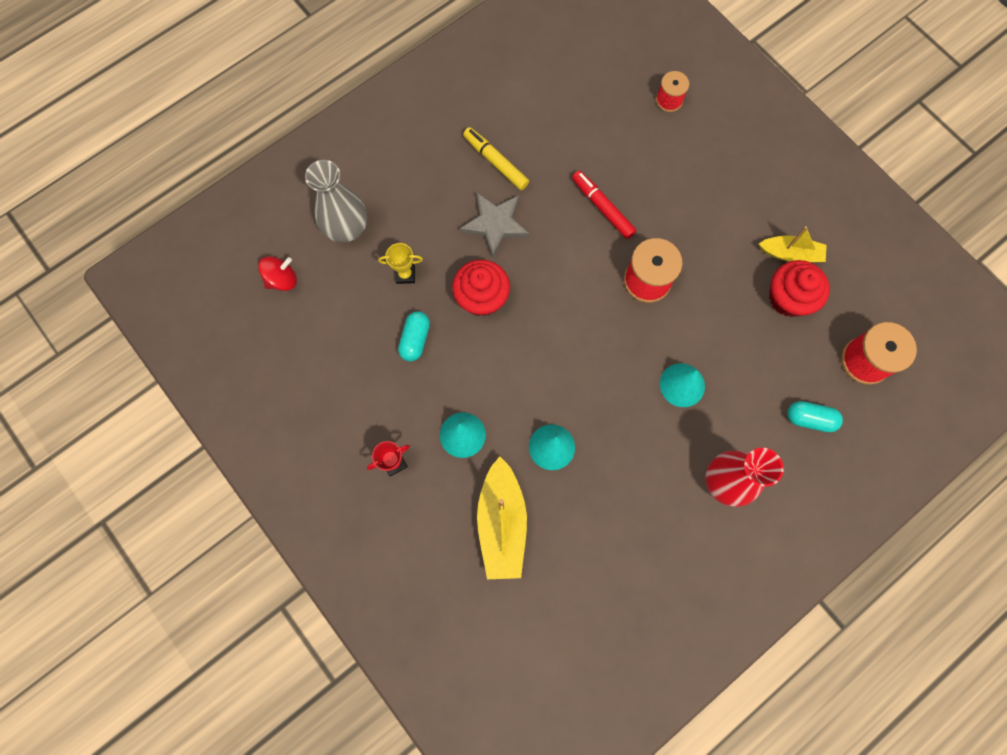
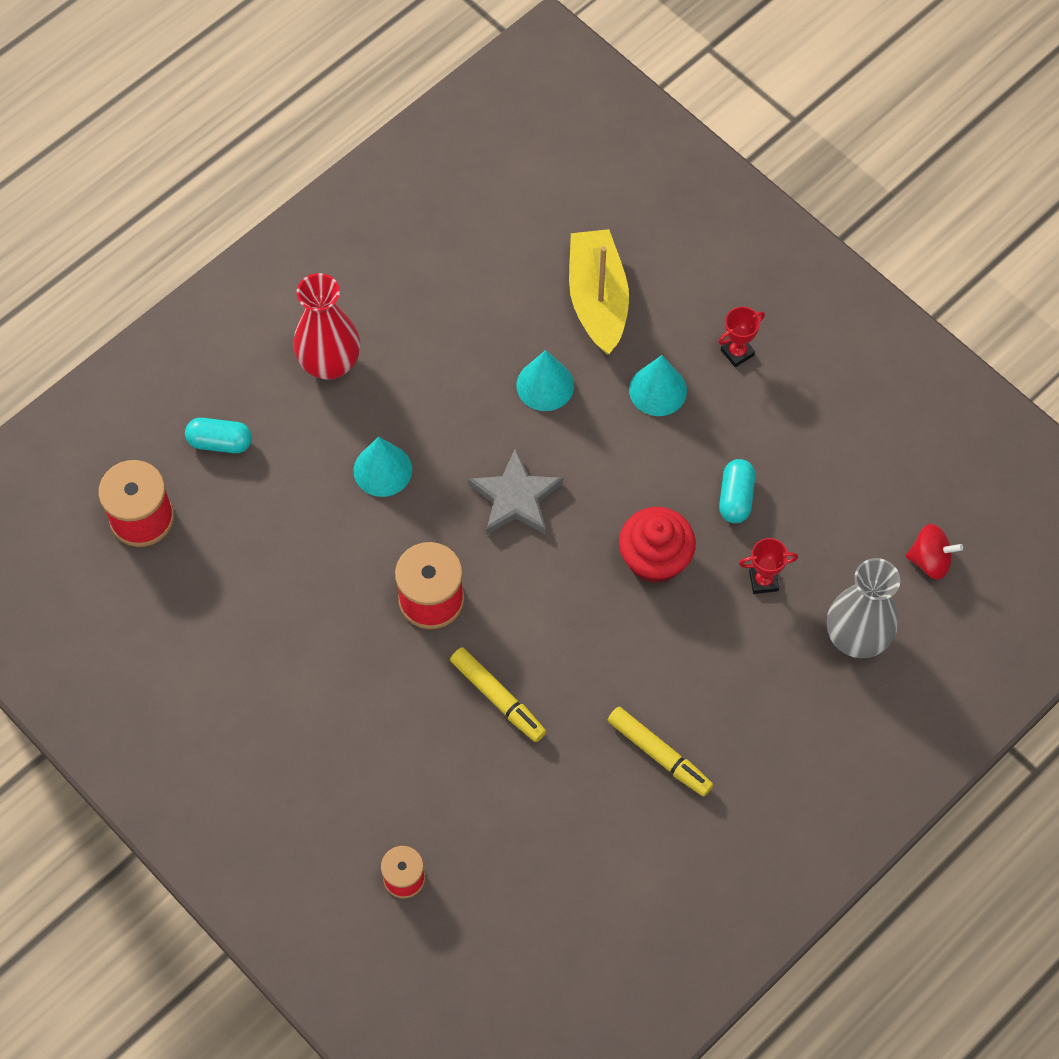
camera: 175 degrees right, 10 degrees down
red spinning top [258,256,297,291] -> red spinning top turned 135 degrees counterclockwise [906,524,963,580]
yellow trophy [378,243,423,284] -> red trophy [739,538,798,594]
grey star [460,193,529,258] -> grey star moved to [468,448,563,535]
red marker [572,170,637,239] -> yellow marker [450,647,546,742]
yellow boat [759,226,827,263] -> none
red cupcake [769,260,830,317] -> none

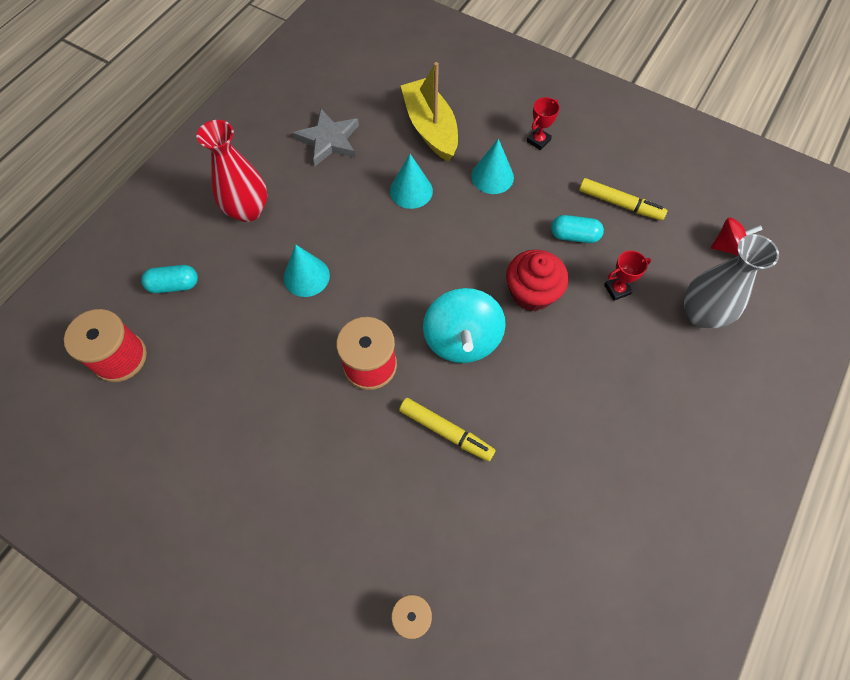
camera: 15 degrees left, 0 degrees up
grey star [468,448,563,535] -> grey star moved to [293,109,359,166]
yellow marker [608,707,713,797] -> yellow marker moved to [579,178,667,221]
turquoise capsule [719,459,755,523] -> turquoise capsule turned 75 degrees counterclockwise [551,215,604,243]
none -> turquoise spinning top [423,288,506,363]

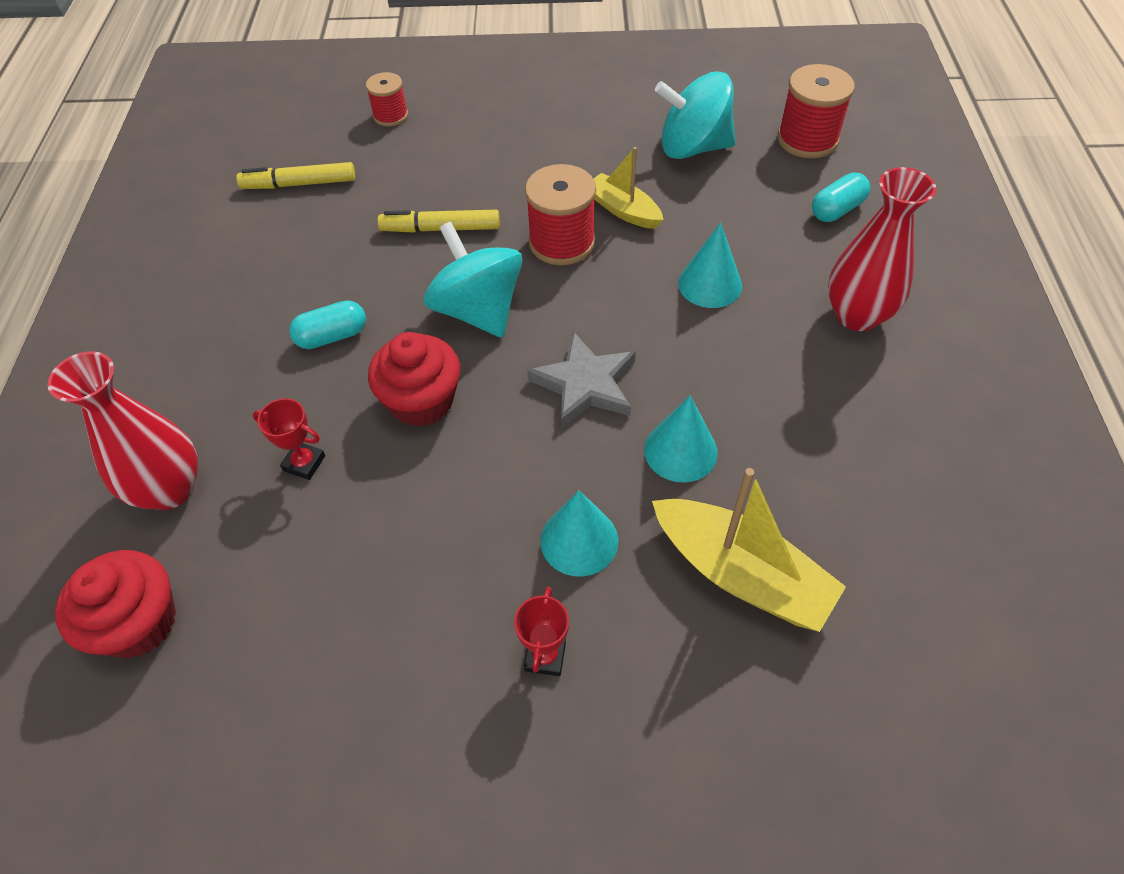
camera: 150 degrees right, 10 degrees down
grey star [293,109,359,166] -> grey star moved to [527,331,636,429]
turquoise capsule [551,215,604,243] -> turquoise capsule moved to [289,300,366,349]
yellow marker [579,178,667,221] -> yellow marker moved to [236,162,355,189]
red trophy [604,250,651,301] -> red trophy turned 75 degrees clockwise [253,398,325,480]
grey vase [684,234,779,329] -> red vase [47,351,198,510]
red spinning top [711,218,763,256] -> red cupcake [55,550,176,658]
none -> yellow boat [593,147,664,229]
none -> turquoise spinning top [655,71,735,159]

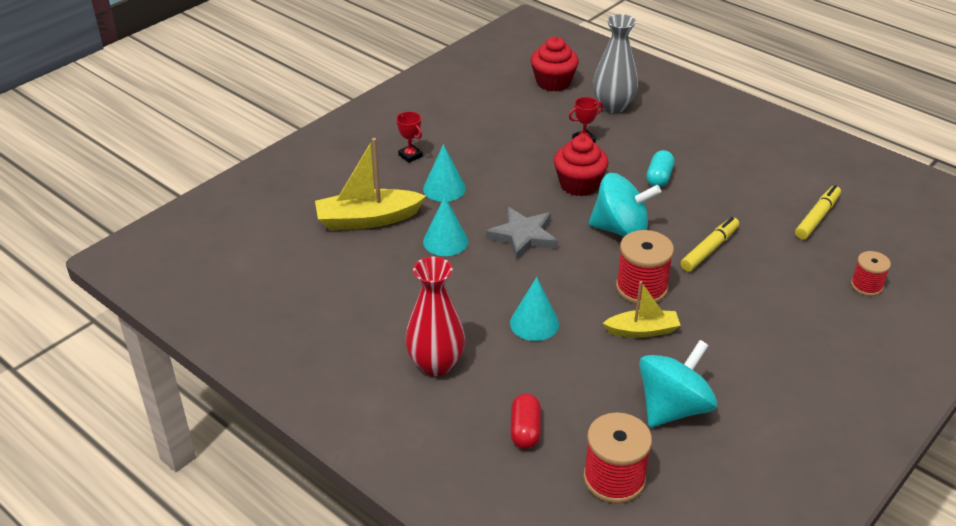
camera: 130 degrees right, 15 degrees down
red vase [47,351,198,510] -> grey vase [593,14,638,113]
turquoise capsule [812,172,871,222] -> red capsule [511,394,541,449]

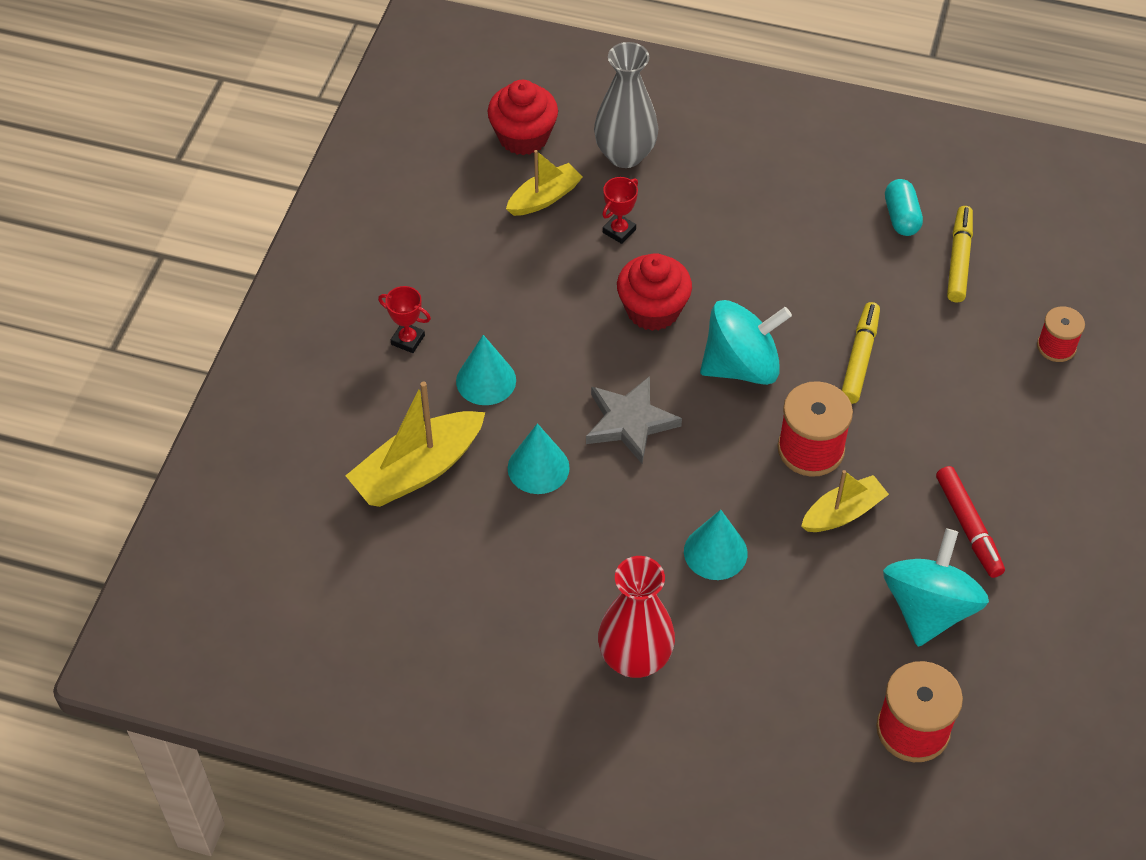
camera: 25 degrees left, 15 degrees up
red capsule [511,394,541,449] -> none
turquoise capsule [646,150,674,187] -> turquoise capsule moved to [885,179,923,236]
none -> yellow boat [506,150,583,216]
none -> red marker [936,466,1005,578]

